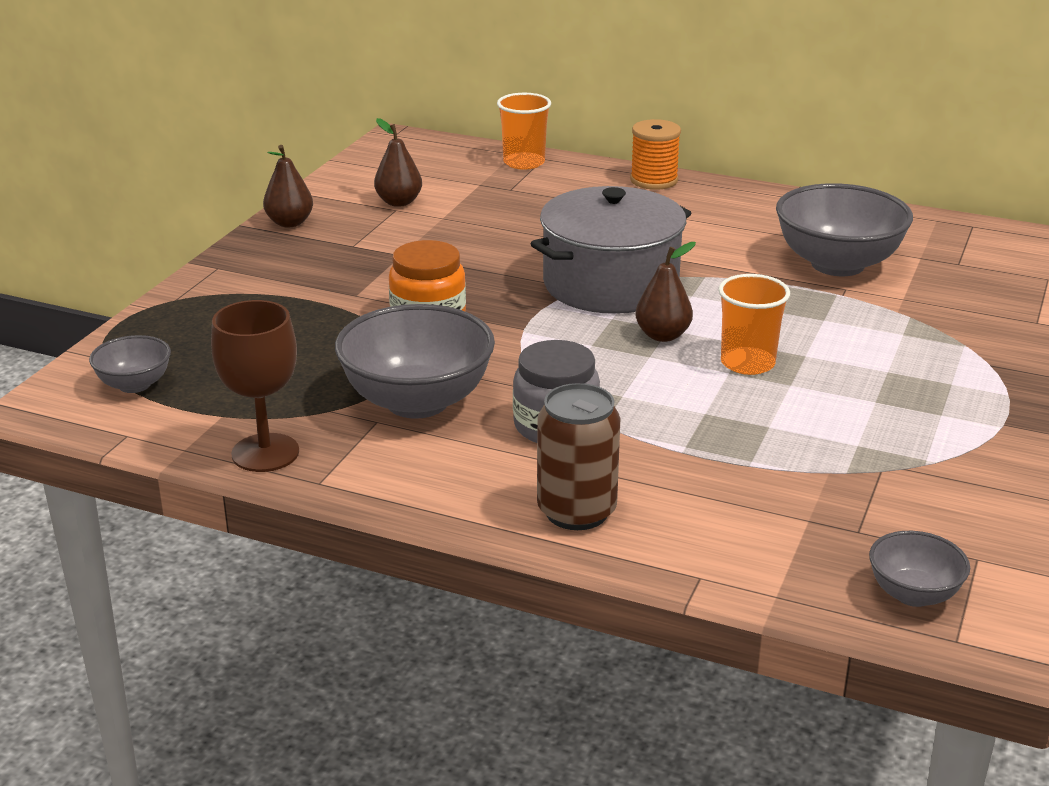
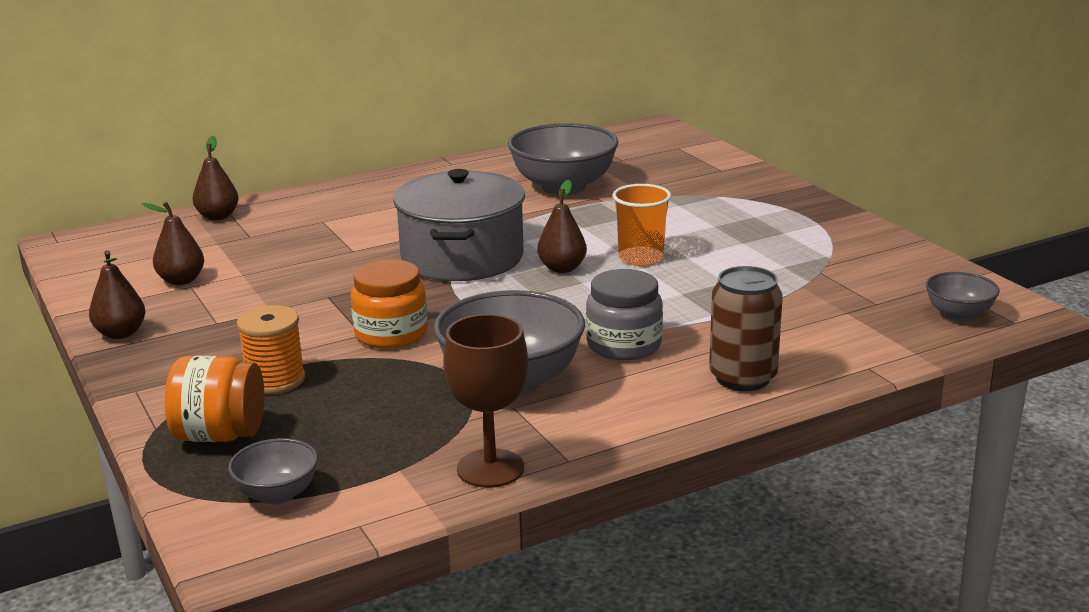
camera: 50 degrees left, 5 degrees down
orange cup [497,93,551,170] -> brown pear [193,136,239,220]
orange spool [630,119,681,190] -> orange spool moved to [237,305,305,394]
none -> orange jar [165,356,264,442]

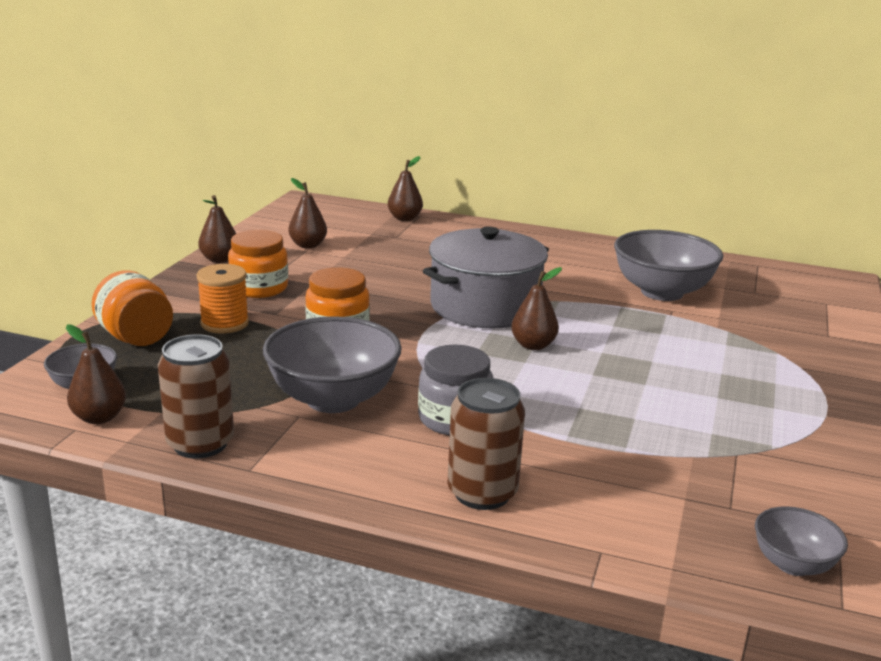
camera: 45 degrees right, 0 degrees up
brown goblet [443,314,528,488] -> brown can [158,334,234,459]
orange cup [612,184,671,266] -> none
none -> brown pear [66,324,126,424]
none -> orange jar [228,230,288,298]

